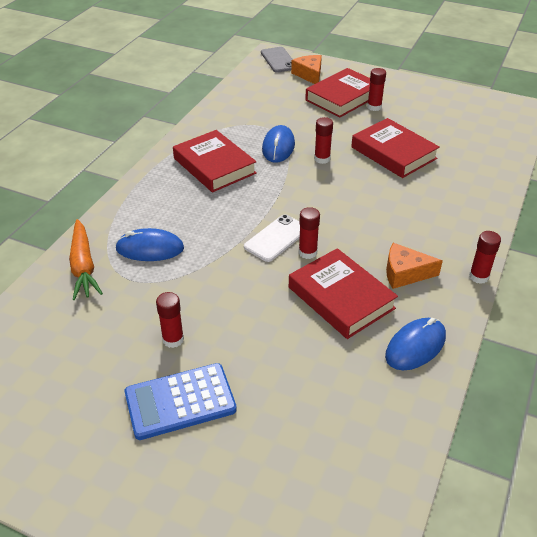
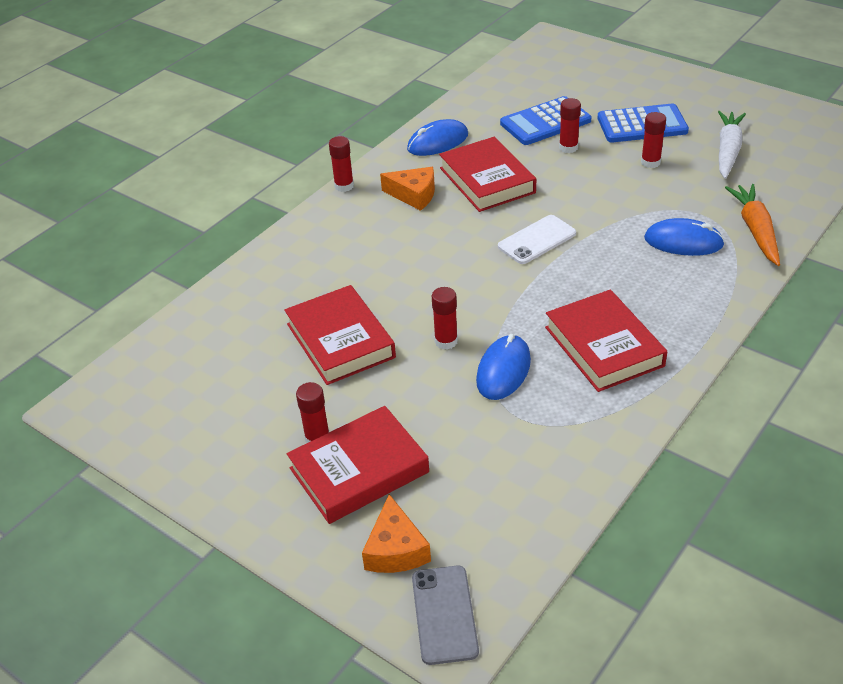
camera: 165 degrees left, 0 degrees up
red glue stick [299,207,320,259] -> red glue stick moved to [559,98,581,153]
none -> blue calculator [500,96,591,145]
none -> white carrot [718,111,746,179]

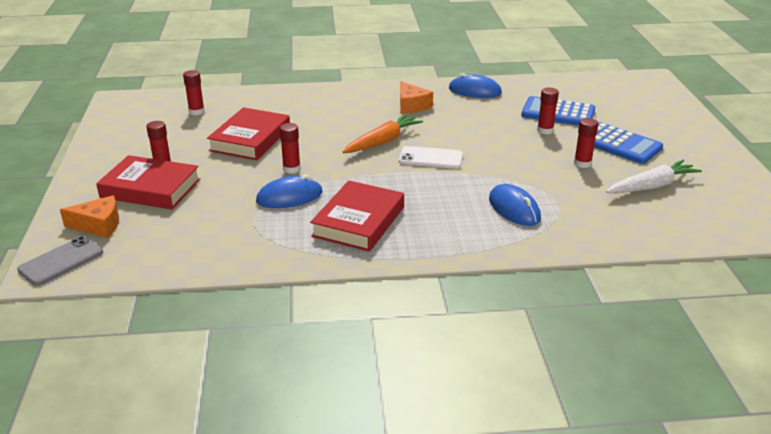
camera: 45 degrees right, 10 degrees down
red glue stick [329,136,354,192] -> red glue stick moved to [183,70,205,115]
orange cheese [362,494,431,573] -> orange cheese turned 135 degrees counterclockwise [60,195,119,238]
red book [439,137,536,212] -> none
orange carrot [725,184,780,266] -> orange carrot moved to [343,114,423,153]

